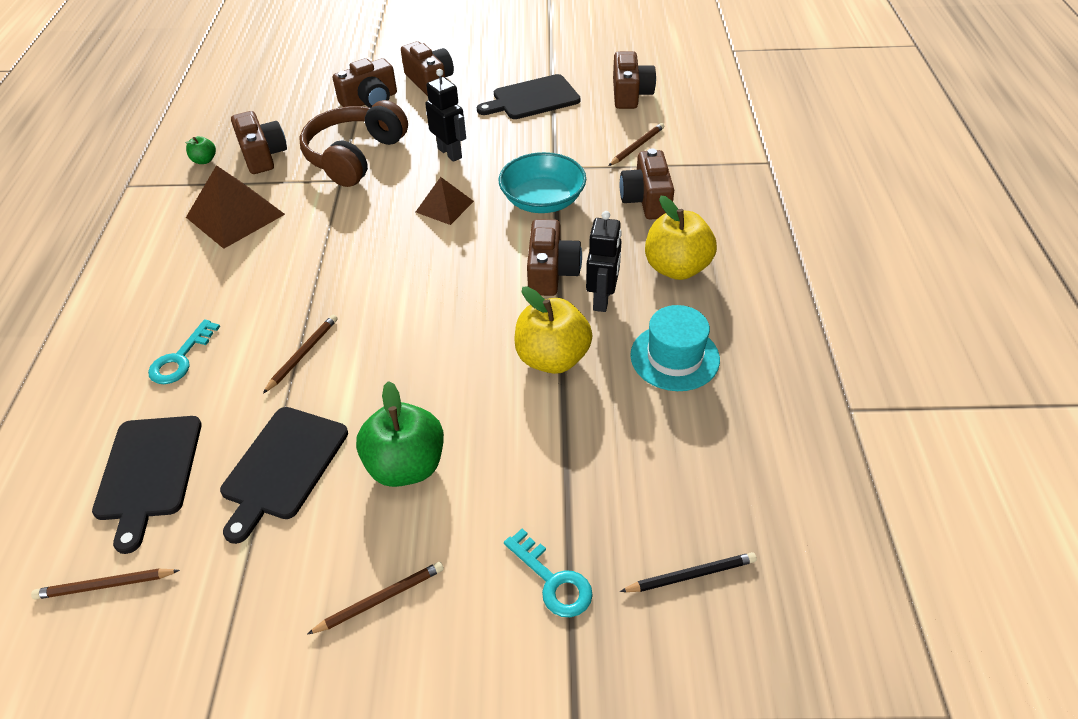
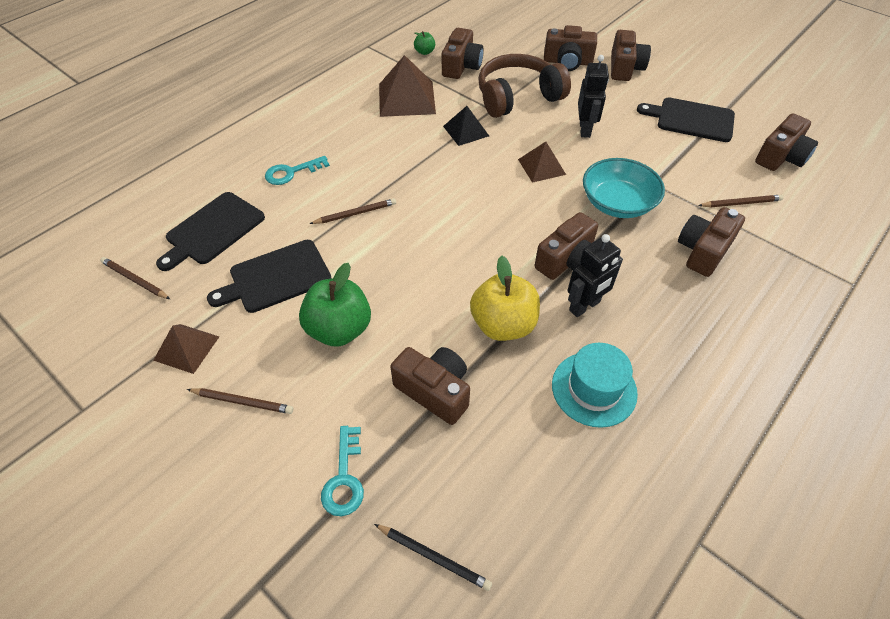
camera: 40 degrees right, 5 degrees up
yellow apple [645,196,717,280] -> none
none -> brown pyramid [153,324,219,374]
none -> brown camera [390,347,470,425]
none -> black pyramid [443,106,489,146]

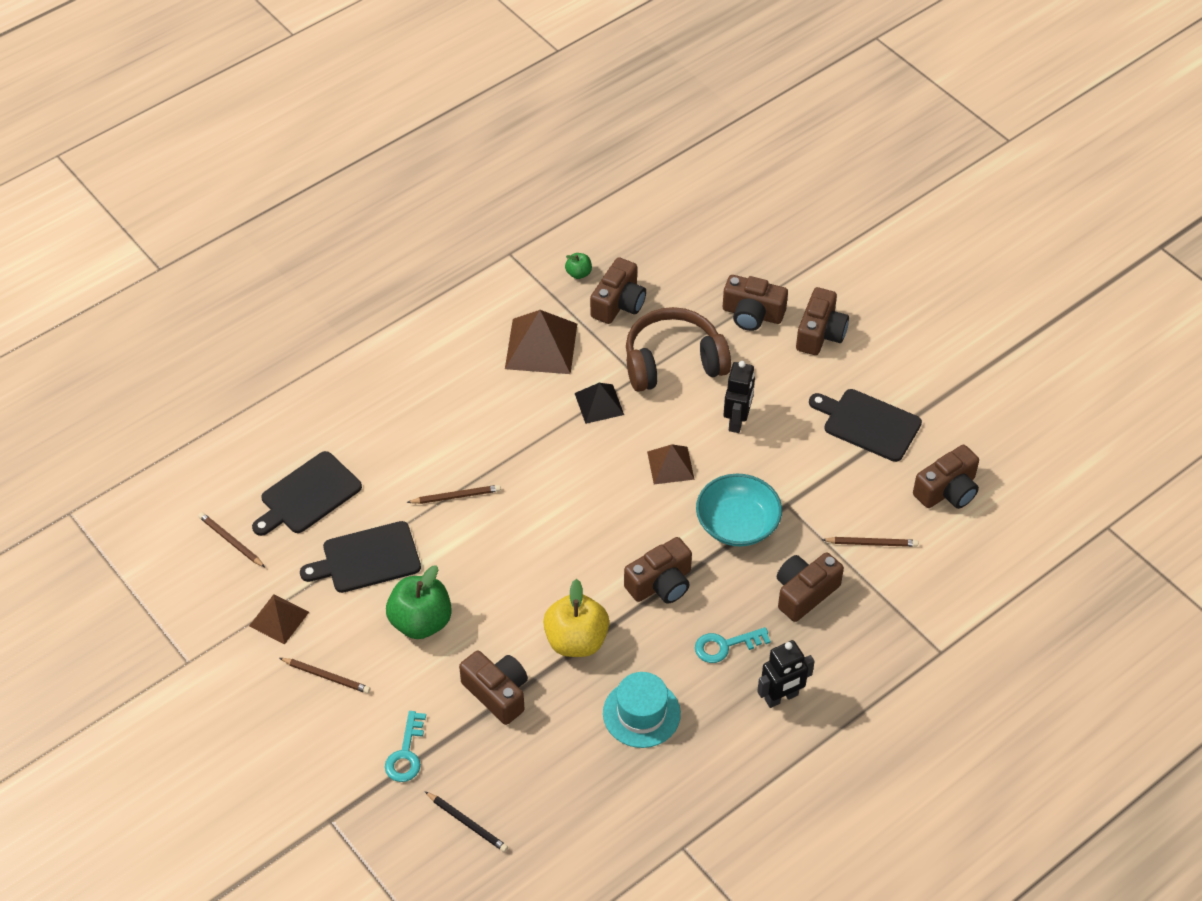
camera: 10 degrees right, 0 degrees up
turquoise key [265,156,330,185] -> turquoise key moved to [695,627,771,663]
black robot [568,234,623,317] -> black robot moved to [757,640,815,708]

